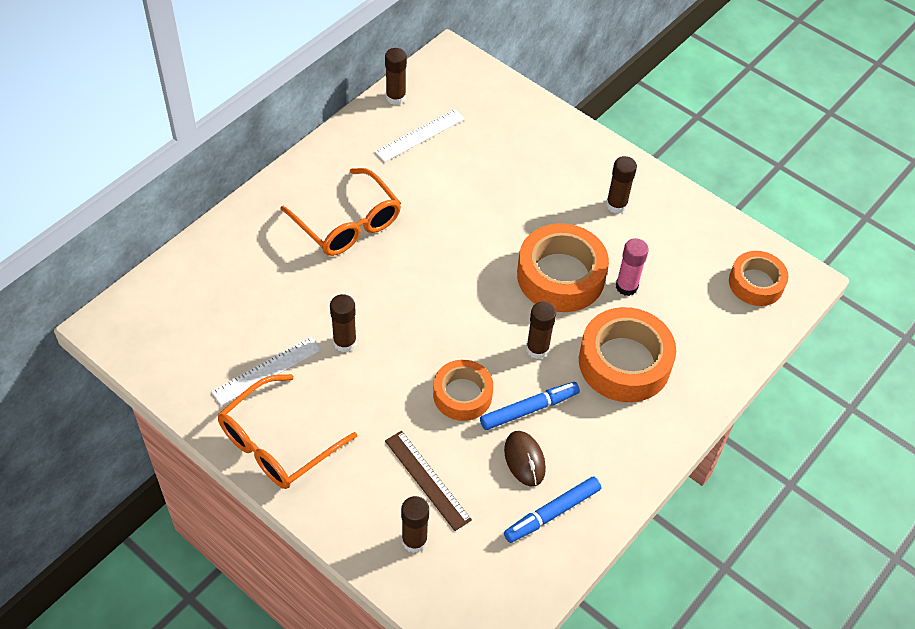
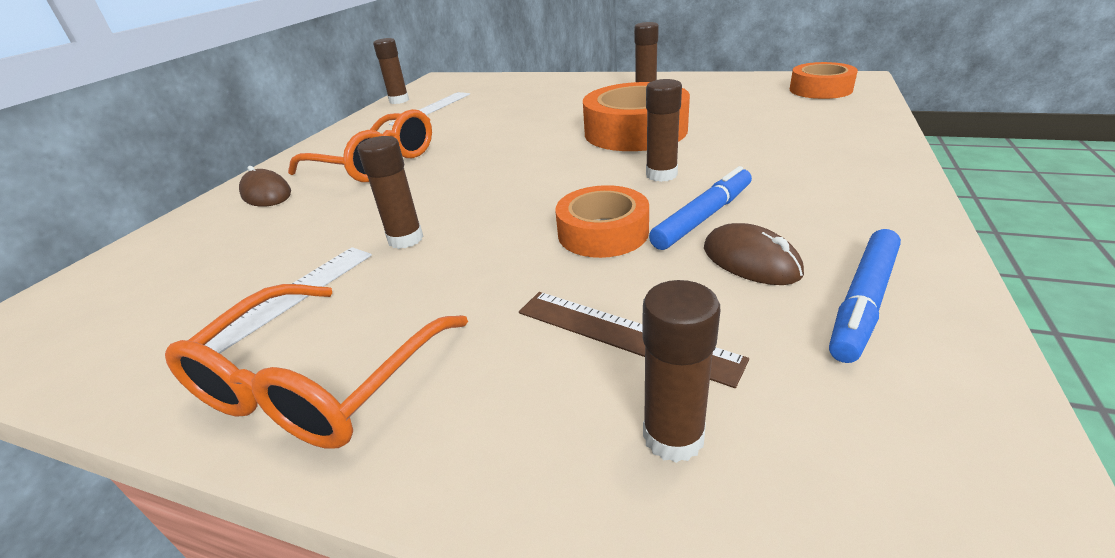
camera: 15 degrees left, 20 degrees down
orange tape [579,307,676,402] -> none
pink glue stick [616,238,649,296] -> none
none -> brown mouse [239,166,291,207]

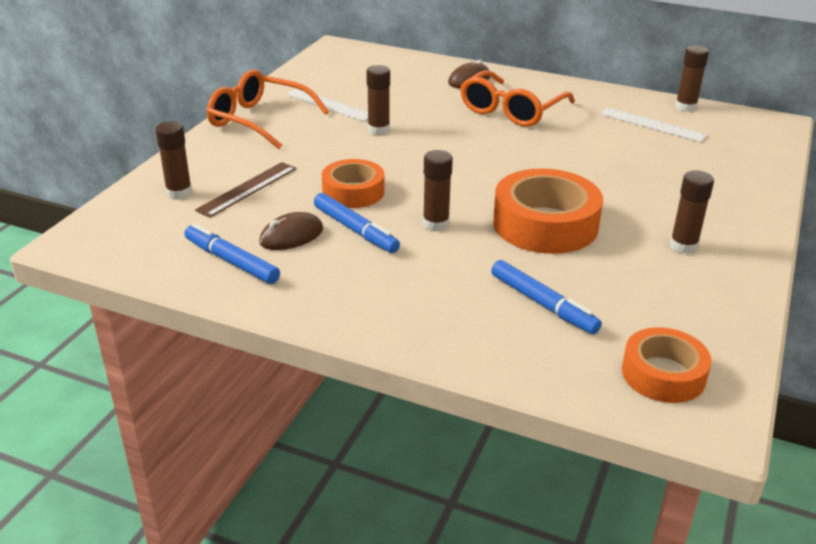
camera: 90 degrees right, 0 degrees up
none -> blue marker [491,260,602,334]

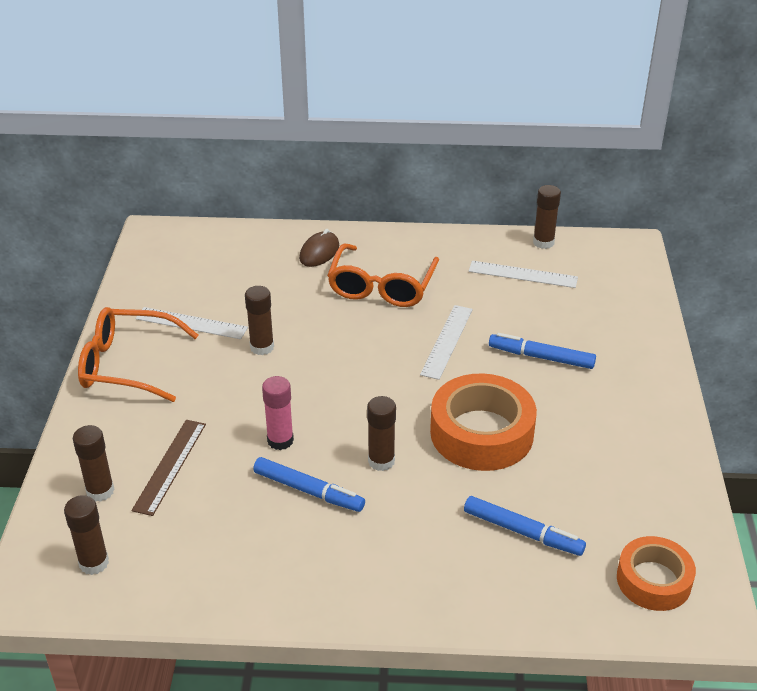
camera: 20 degrees left, 5 degrees up
blue marker [184,224,280,284] -> blue marker moved to [489,333,596,369]
brown mouse [259,212,323,250] -> none
orange tape [322,159,385,208] -> pink glue stick [262,376,294,450]
brown glue stick [670,170,714,254] -> brown glue stick moved to [64,495,109,575]
none -> white ruler [420,305,473,380]

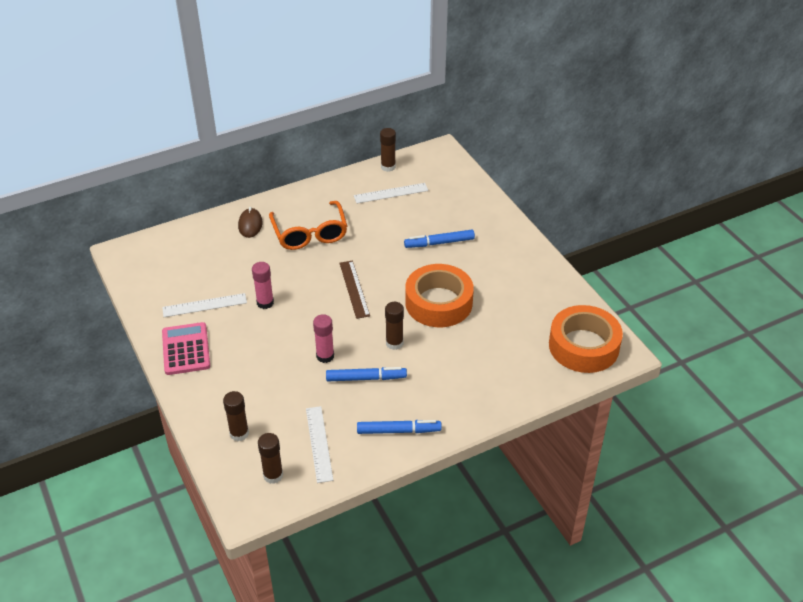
camera: 30 degrees left, 5 degrees up
orange glasses [78,307,199,402] -> pink calculator [162,322,210,375]
brown ruler [131,420,206,516] -> brown ruler moved to [339,260,370,319]
brown glue stick [245,286,274,355] -> pink glue stick [252,262,274,309]
white ruler [420,305,473,380] -> white ruler moved to [306,406,333,483]
blue marker [464,496,586,556] -> blue marker moved to [357,420,442,434]
orange tape [617,536,696,611] -> orange tape [549,305,623,373], size x1.60

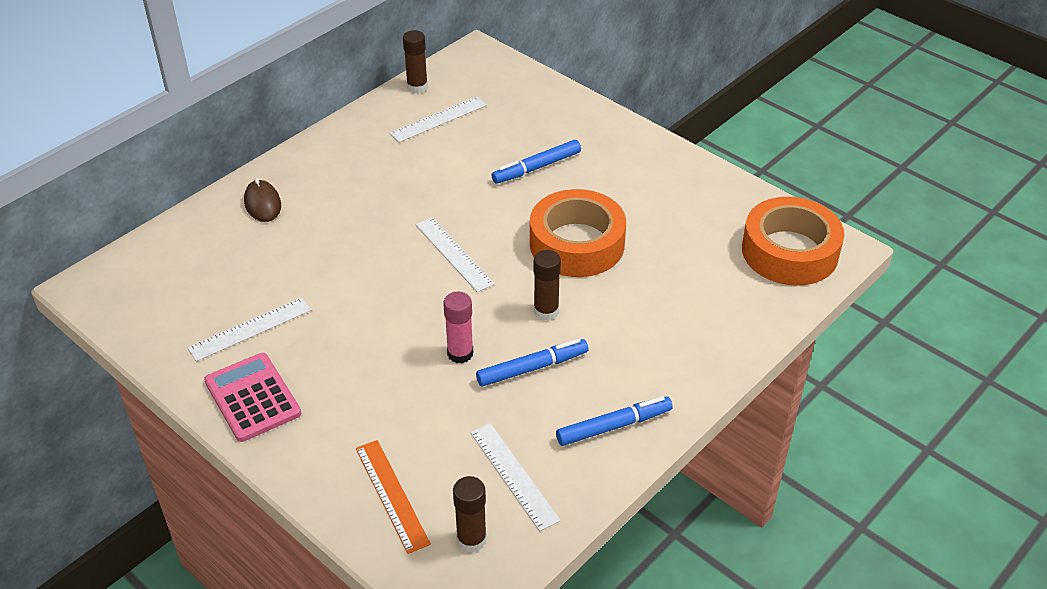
camera: 20 degrees left, 0 degrees up
brown glue stick [223,391,249,441] -> orange ruler [356,440,431,554]
pink glue stick [252,262,274,309] -> none
orange glasses [269,201,347,250] -> none
brown ruler [339,260,370,319] -> white ruler [416,217,494,292]

